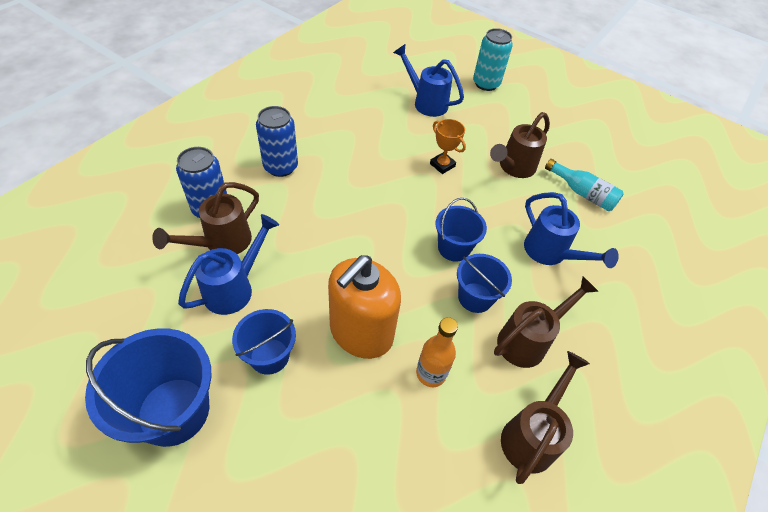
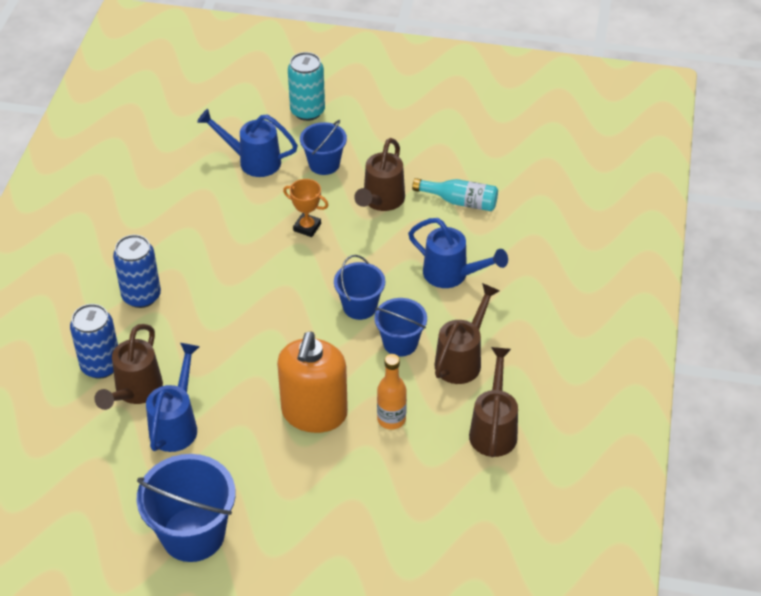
camera: 20 degrees left, 5 degrees down
blue bucket [232,309,296,375] -> blue bucket moved to [300,120,347,175]

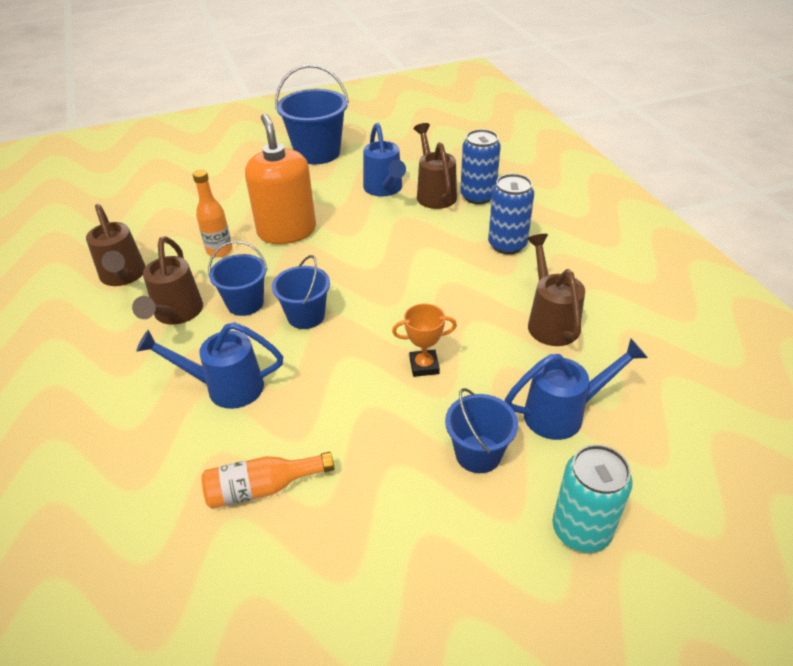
camera: 150 degrees right, 5 degrees down
brown watering can [354,138,405,211] -> brown watering can moved to [527,234,585,346]
turquoise bottle [412,178,498,211] -> orange bottle [201,452,334,509]

